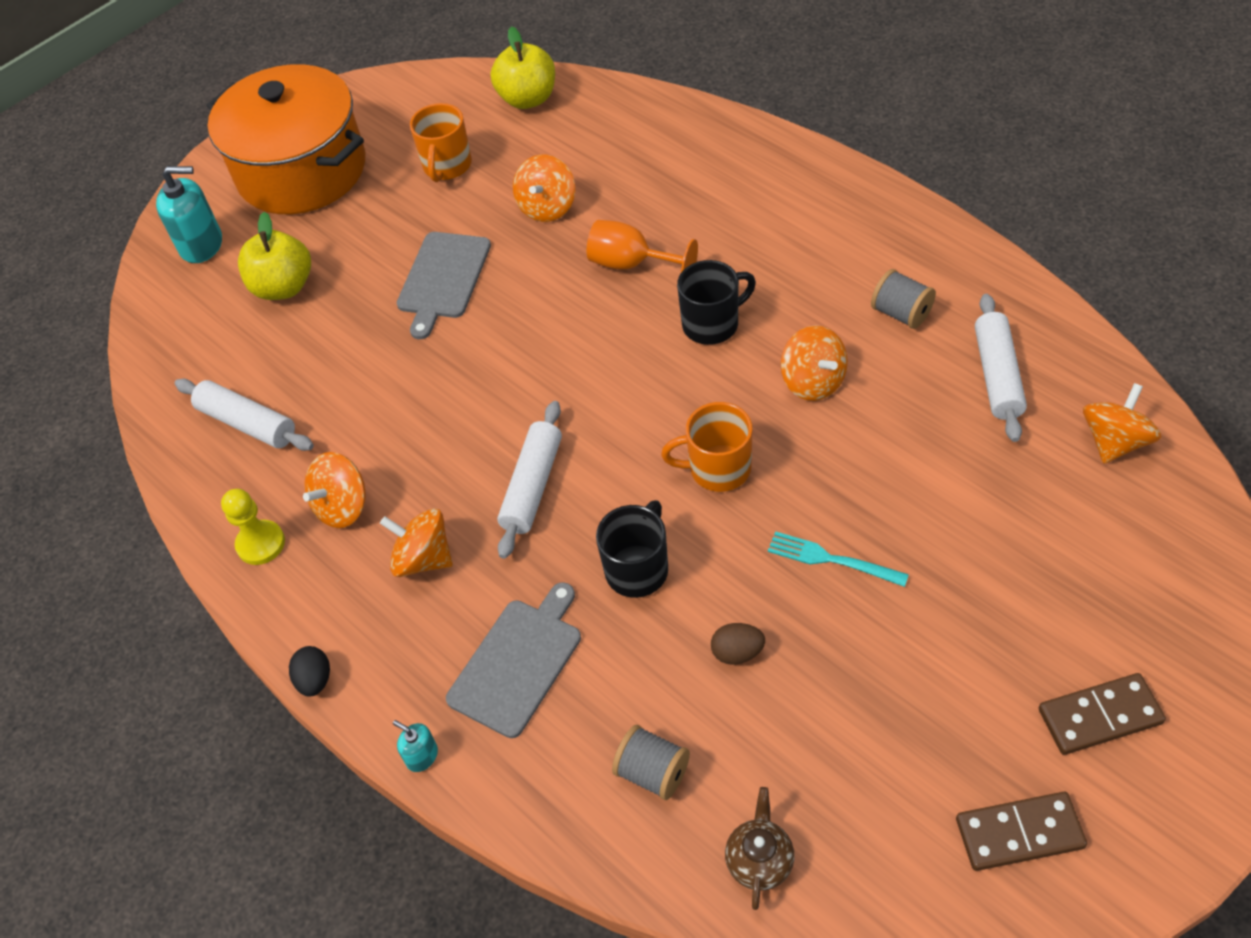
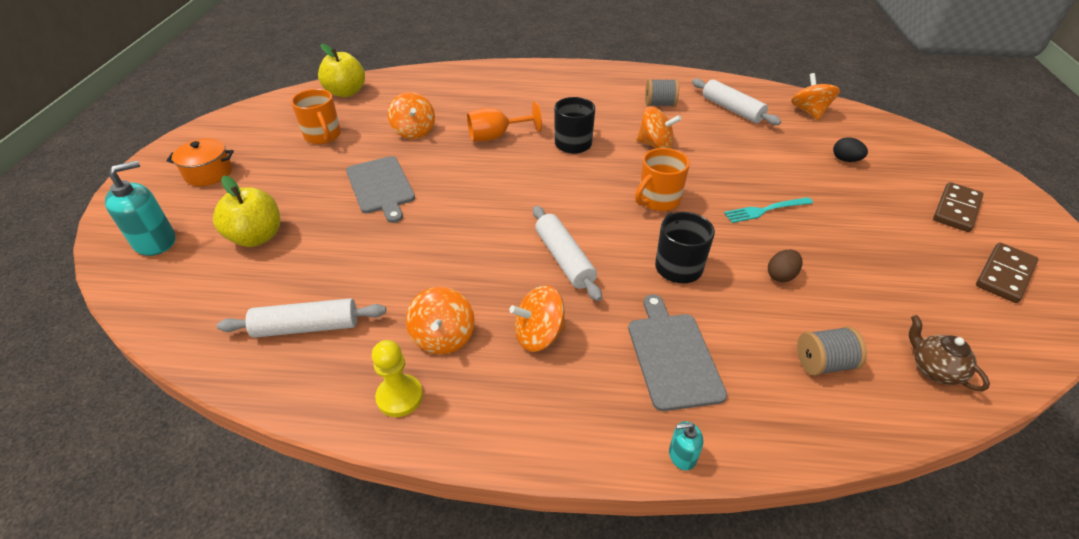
camera: 45 degrees left, 10 degrees down
orange pot [207,64,365,214] -> orange pot [167,138,234,186], size x0.43
black egg [289,646,330,696] -> black egg moved to [833,137,868,162]

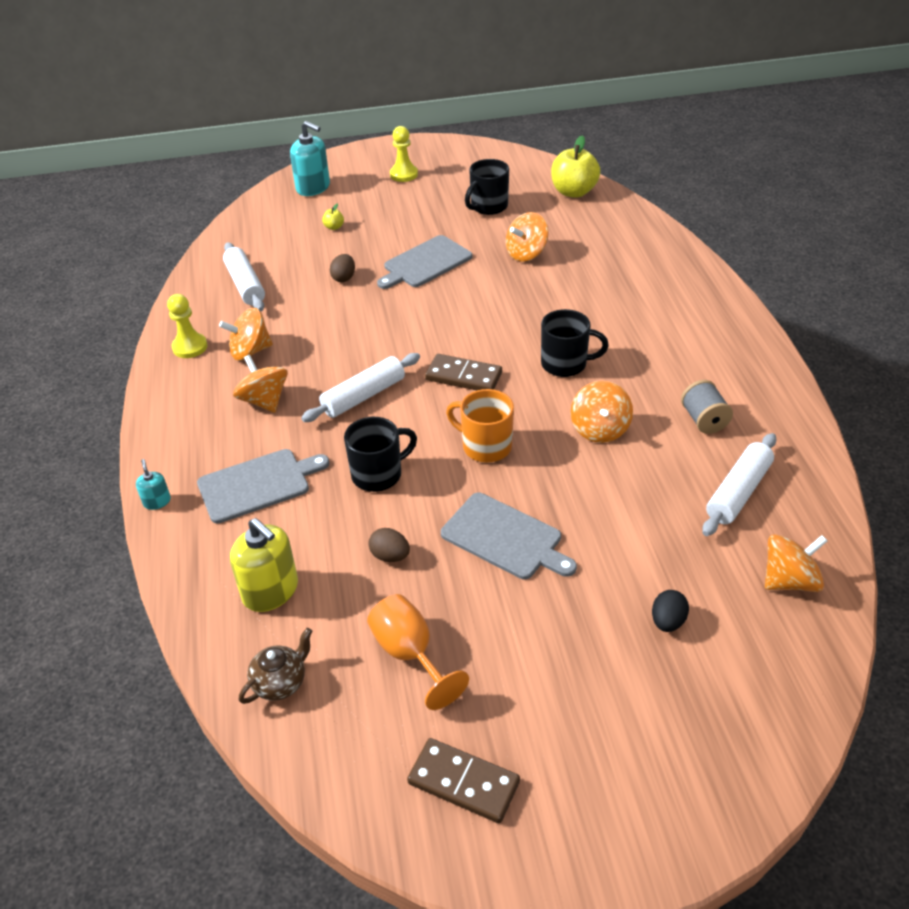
camera: 75 degrees right, 0 degrees up
orange pot [167,138,234,186] -> yellow pawn [390,126,418,182]
yellow apple [213,176,280,247] -> yellow apple [322,204,344,230], size x0.43
orange mug [291,89,341,144] -> black mug [465,159,509,215]
orange goblet [467,101,542,142] -> orange goblet moved to [367,594,469,710]
turquoise fork [724,197,813,223] -> grey cutting board [441,493,577,579]
grey spool [797,326,867,376] -> yellow soap dispenser [230,518,298,612]
brown domino [933,182,984,232] -> brown domino moved to [425,354,502,390]
none -> brown egg [330,254,355,282]

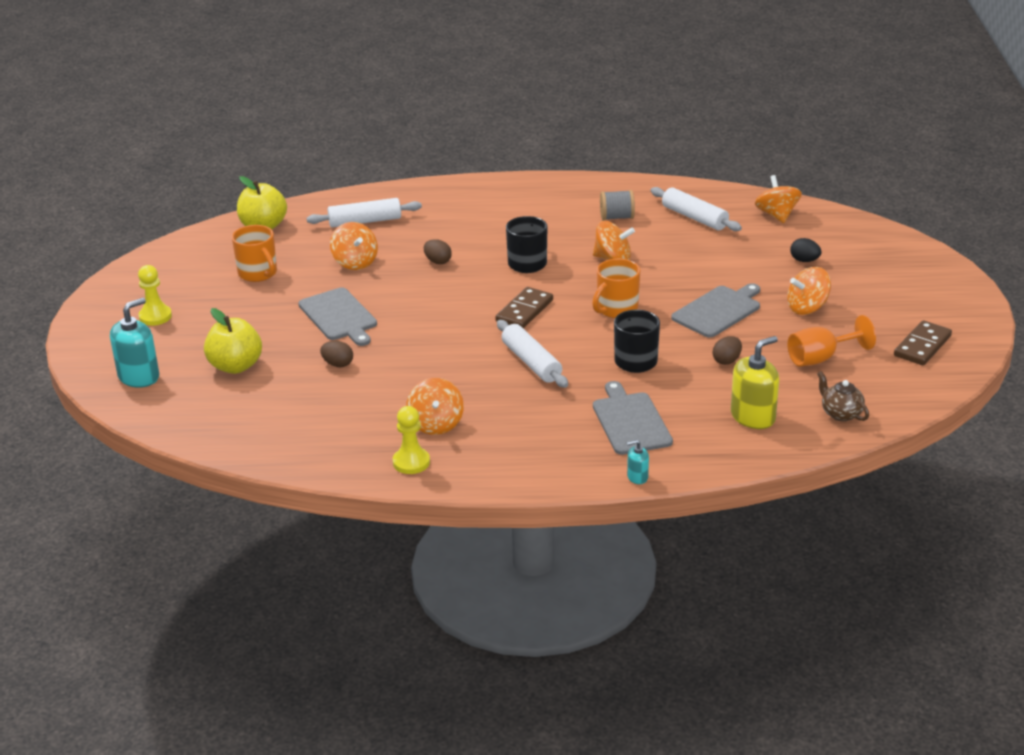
camera: 80 degrees left, 10 degrees down
white rolling pin [223,242,265,312] -> white rolling pin moved to [307,198,422,227]
orange spinning top [233,355,288,413] -> orange spinning top moved to [787,267,831,315]
yellow apple [322,204,344,230] -> yellow apple [204,308,262,374], size x2.34
black mug [465,159,509,215] -> orange mug [232,225,277,282]
none -> brown egg [424,239,452,264]

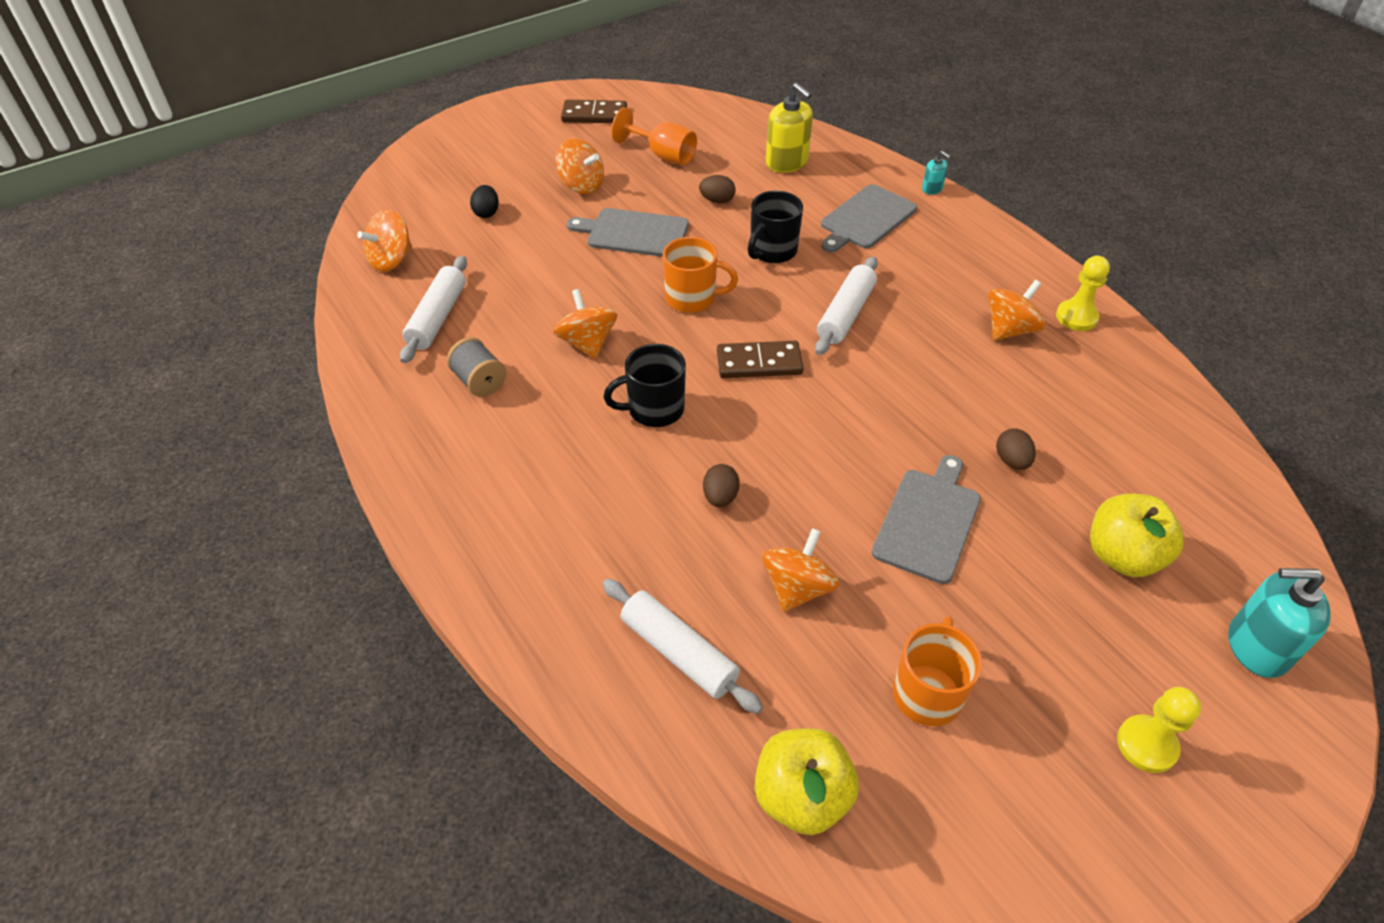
camera: 125 degrees left, 15 degrees up
yellow soap dispenser [731,336,779,429] -> yellow soap dispenser turned 150 degrees counterclockwise [766,83,813,173]
brown teapot [817,371,869,422] -> none

